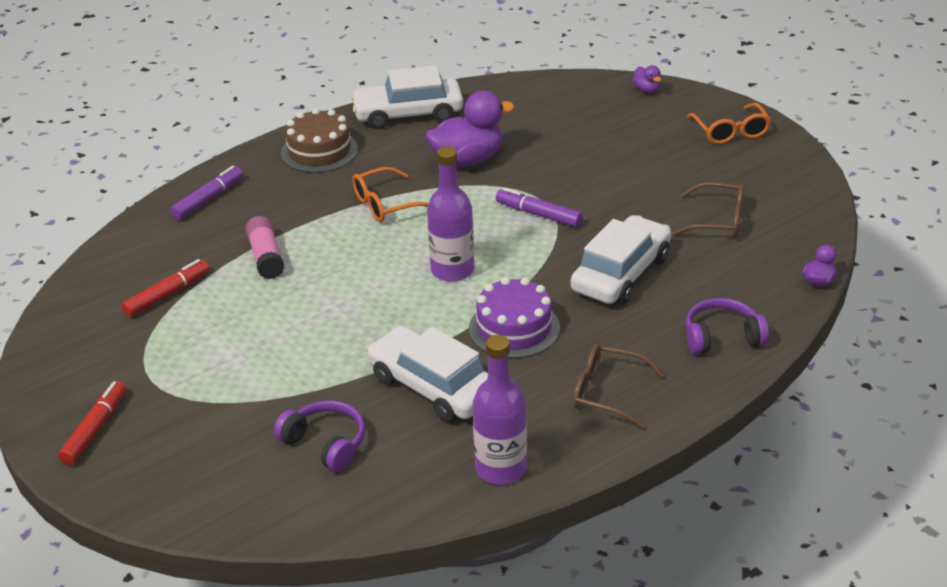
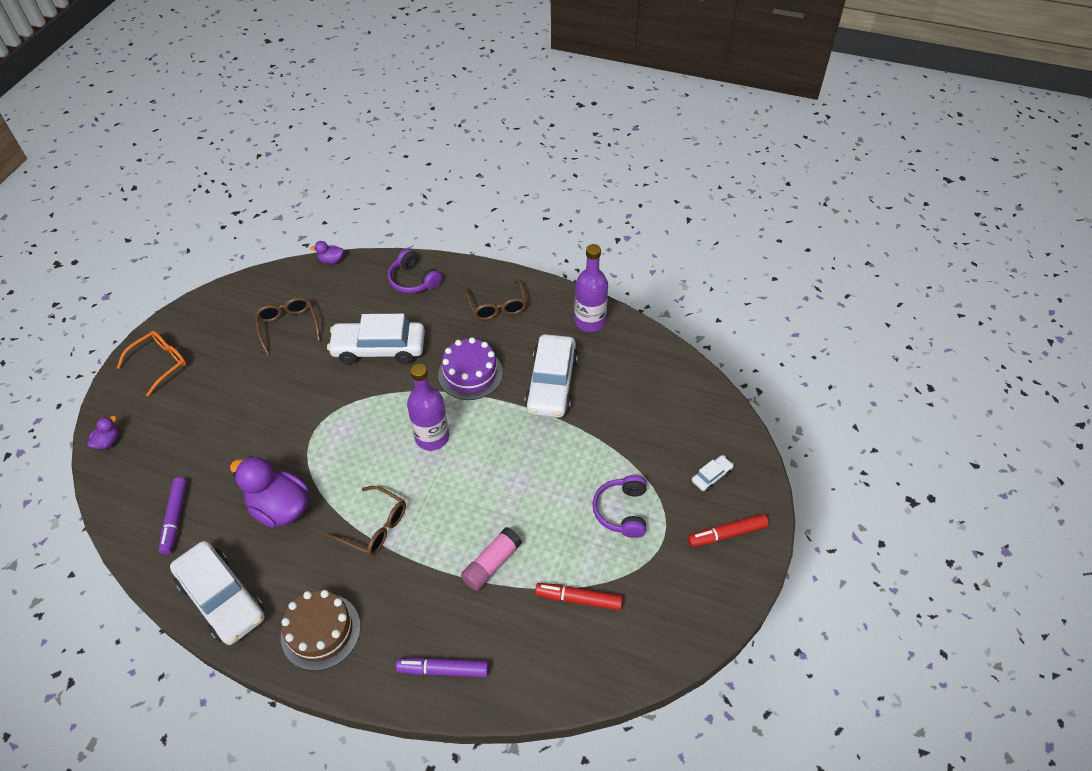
camera: 125 degrees left, 15 degrees up
purple headphones [274,401,365,472] -> purple headphones moved to [592,475,646,538]
orange glasses [352,167,429,222] -> brown glasses [327,486,406,556]
purple marker [496,188,583,227] -> purple marker moved to [159,477,187,555]
none -> white car [692,455,734,491]

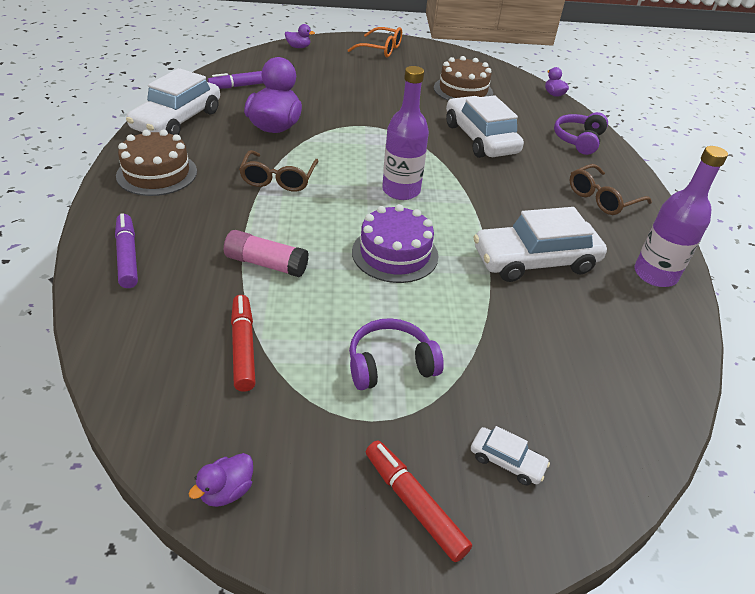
camera: 65 degrees right, 10 degrees down
brown glasses [255,297,321,355] -> brown cake [434,56,493,101]
purple cake [438,337,503,400] -> purple cake moved to [352,204,438,283]
none -> purple duck [189,453,253,507]

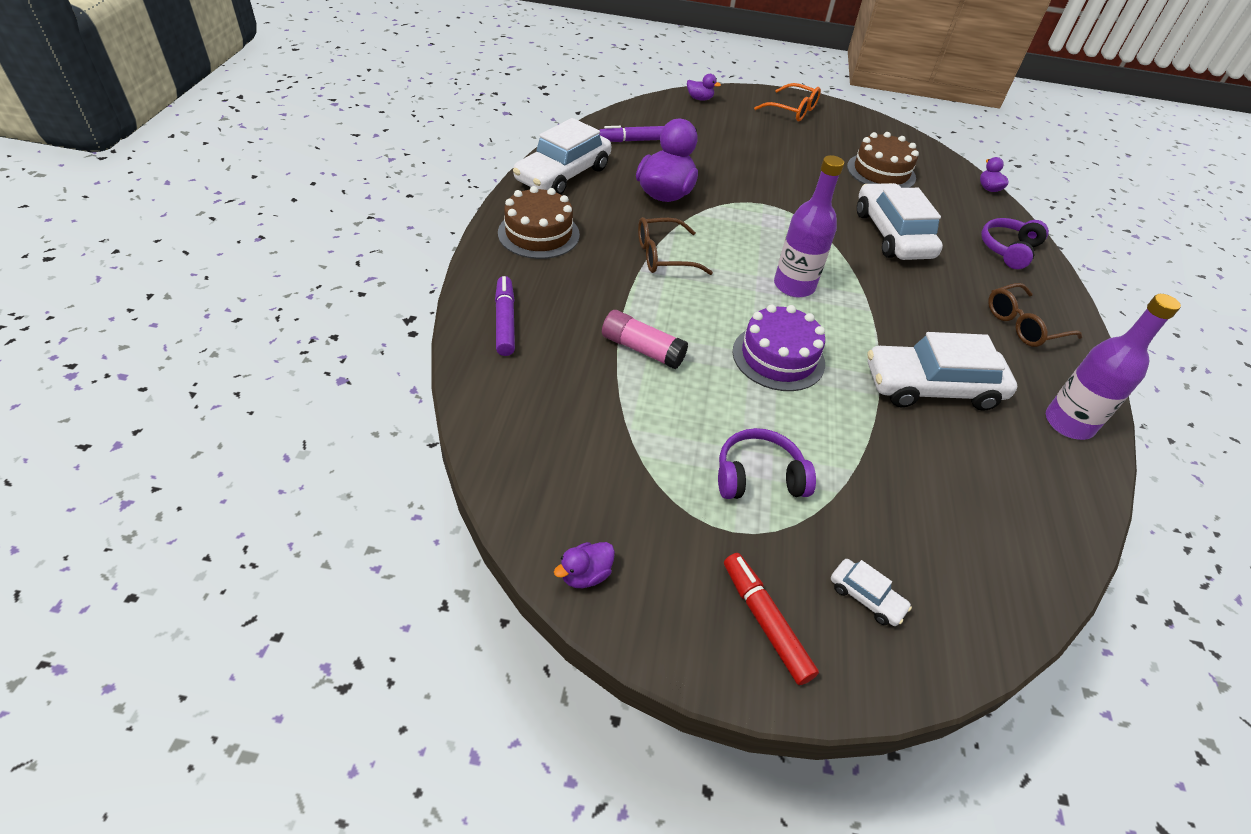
camera: 10 degrees right, 5 degrees up
red marker [231,295,256,392] -> none
brown glasses [239,150,318,192] -> brown glasses turned 60 degrees clockwise [638,217,713,275]

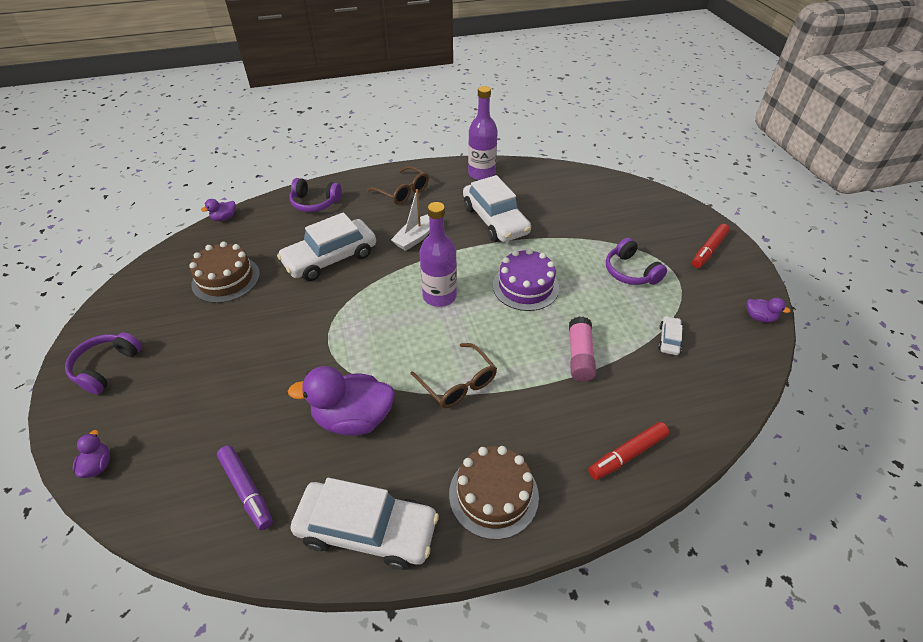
camera: 110 degrees left, 0 degrees up
purple marker [495,276,515,356] -> red marker [588,422,669,480]
orange glasses [754,83,821,121] -> purple headphones [65,332,142,395]
white car [831,559,912,626] -> white car moved to [658,316,683,355]
none -> white boat [391,189,430,251]

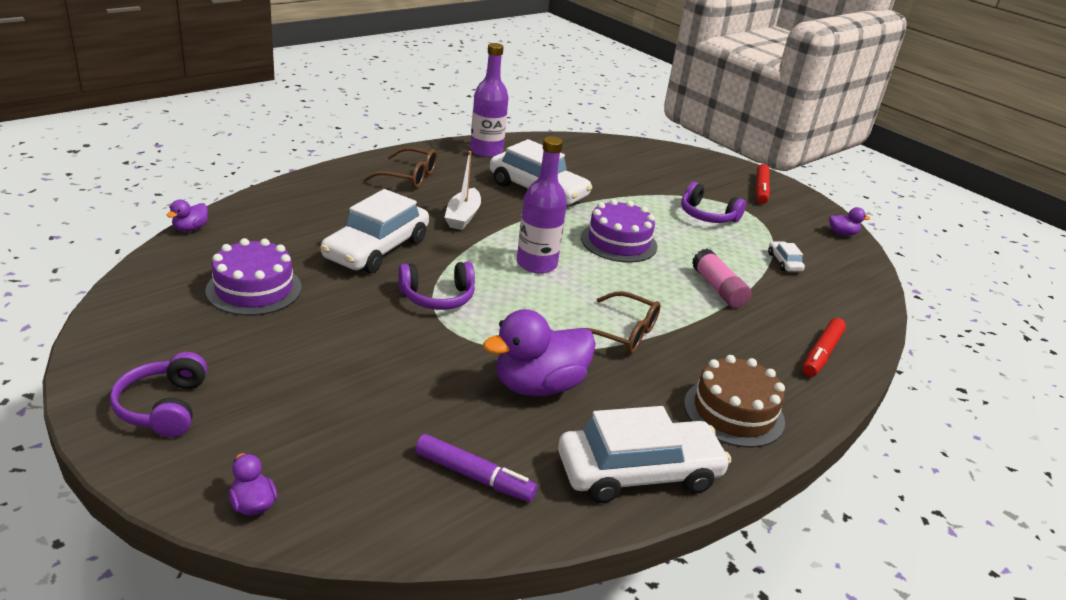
camera: 30 degrees left, 15 degrees down
brown cake [189,241,260,303] -> purple cake [205,238,302,316]
purple headphones [290,178,342,212] -> purple headphones moved to [398,262,475,310]

